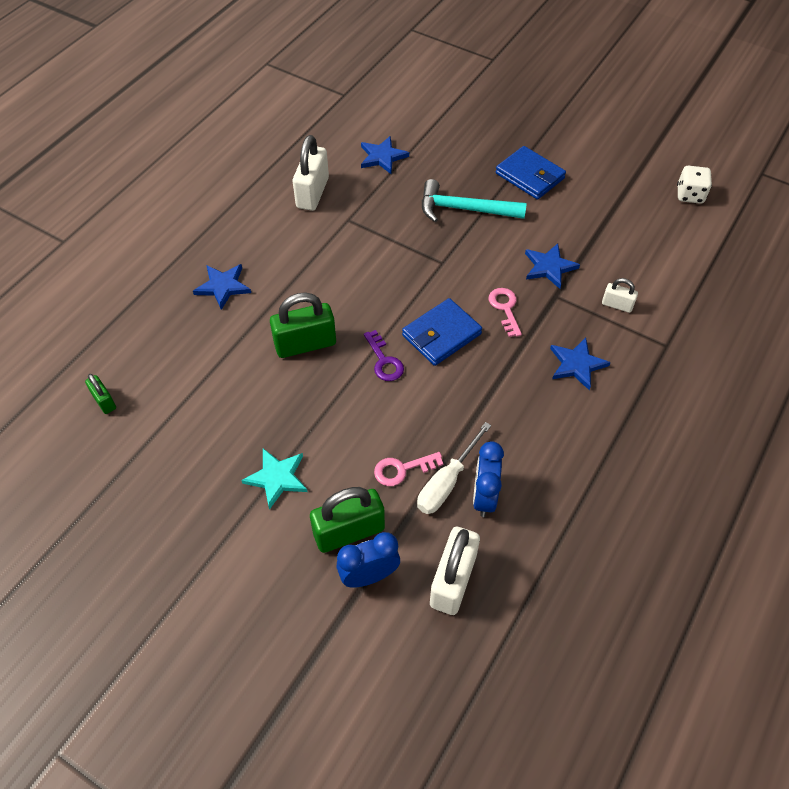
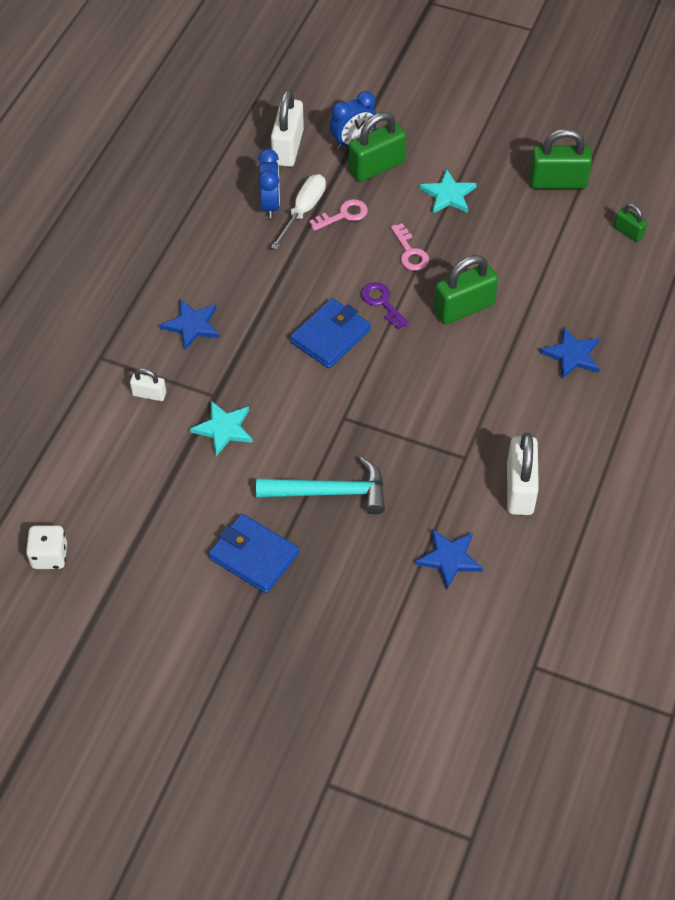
camera: 170 degrees right, 0 degrees up
pink key [489,288,522,337] -> pink key moved to [391,223,429,271]
blue star [525,243,580,289] -> turquoise star [190,401,253,456]
none -> green padlock [529,129,592,189]

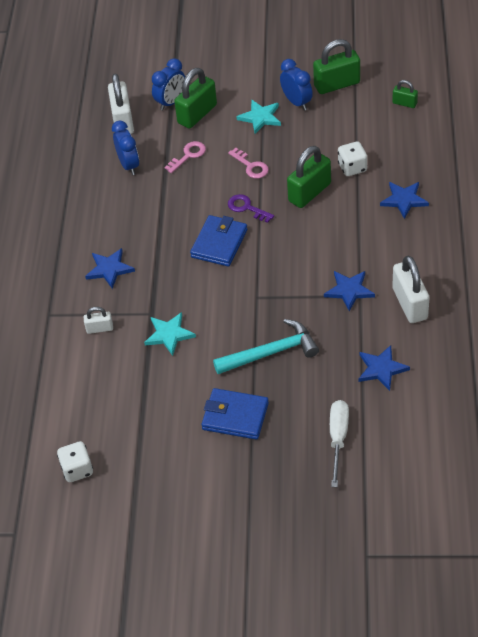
camera: 15 degrees left, 5 degrees down
white screwdriver [271,174,326,250] -> white screwdriver moved to [330,400,349,487]
none -> blue clock [280,59,313,110]
none -> blue star [324,271,375,311]
none -> white dice [338,141,367,176]

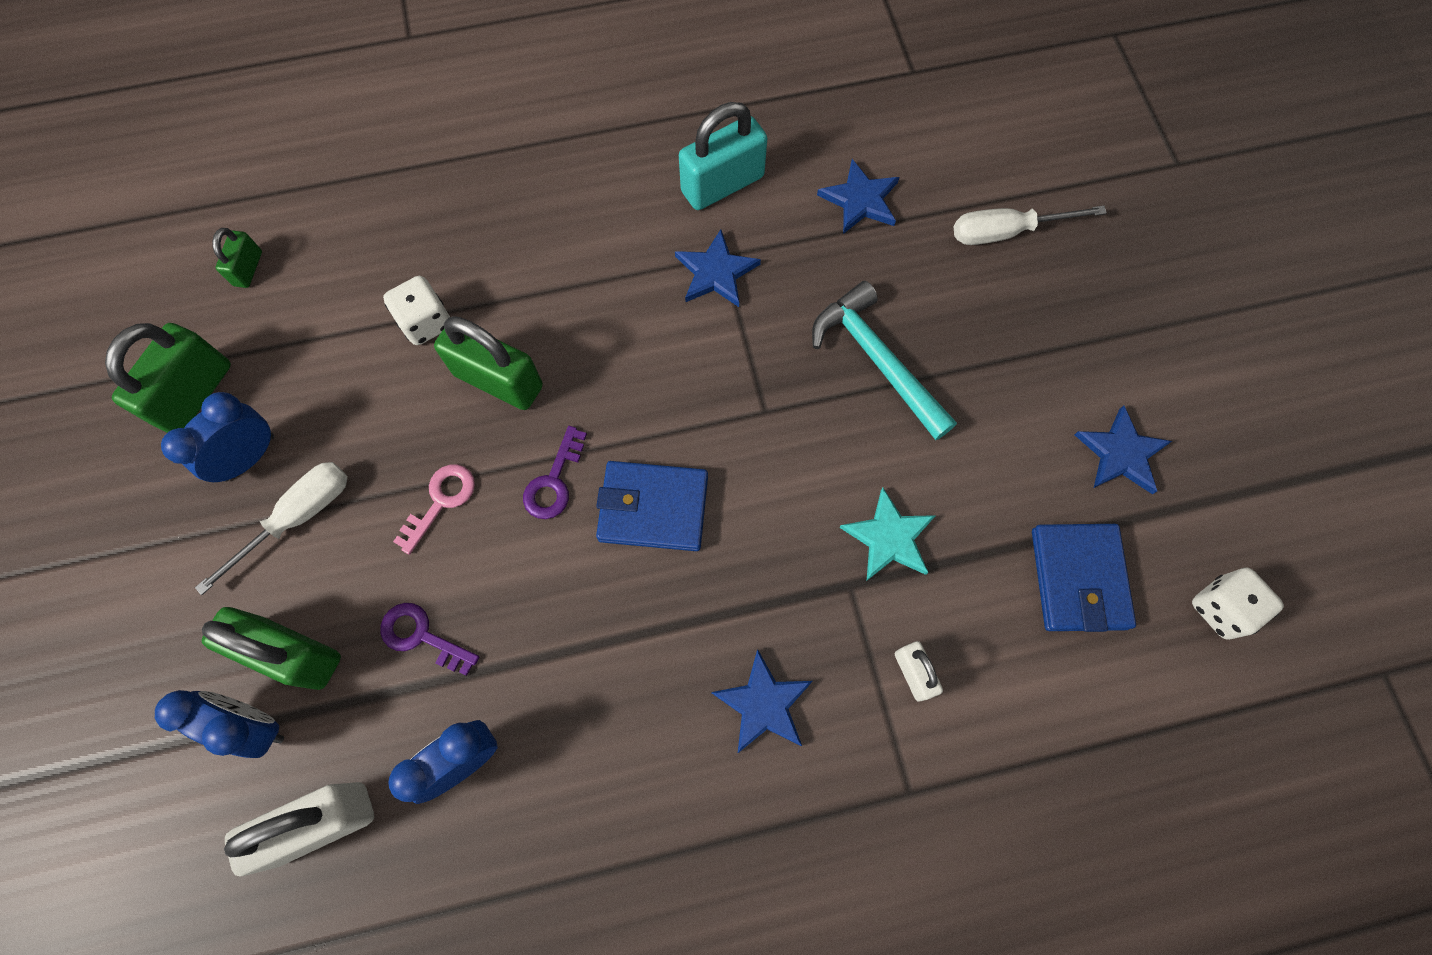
camera: 110 degrees left, 20 degrees up
pink key [165,141,206,173] -> purple key [380,603,479,676]
blue wallet [201,388,269,440] -> blue wallet moved to [1032,524,1136,632]
turquoise star [236,99,281,134] -> white screwdriver [195,462,348,595]
green padlock [313,39,360,94] -> green padlock turned 60 degrees clockwise [105,323,231,433]
blue star [380,182,429,219] -> blue star moved to [1075,406,1172,494]
white padlock [392,255,429,323] -> turquoise padlock [679,102,767,210]

